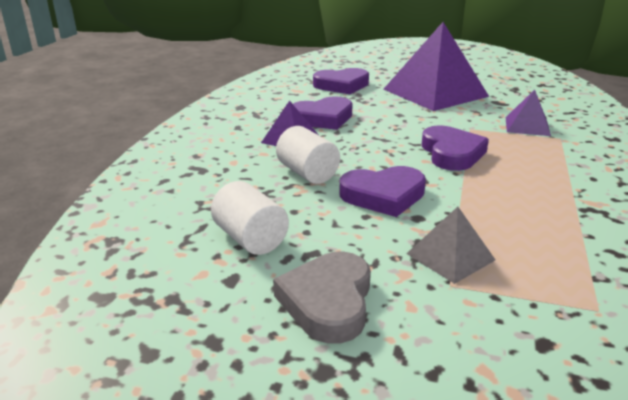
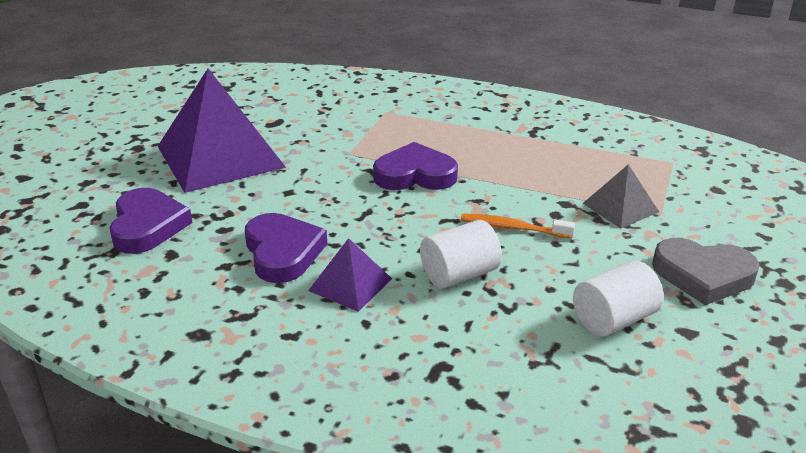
camera: 85 degrees left, 5 degrees up
purple heart [339,166,426,217] -> orange toothbrush [461,213,575,238]
purple pyramid [506,90,551,136] -> none

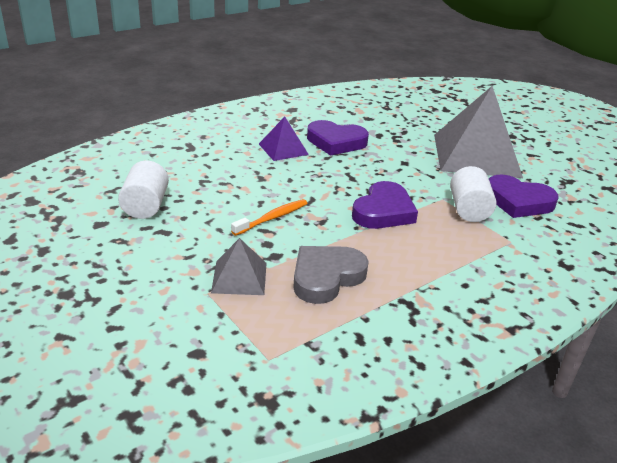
camera: 120 degrees right, 0 degrees up
purple heart [109,188,193,254] -> purple heart moved to [489,175,559,218]
purple pyramid [158,69,286,193] -> grey pyramid [434,86,523,178]
white cylinder [420,220,502,289] -> white cylinder moved to [450,166,497,222]
grey heart [652,238,760,305] -> grey heart moved to [293,246,369,304]

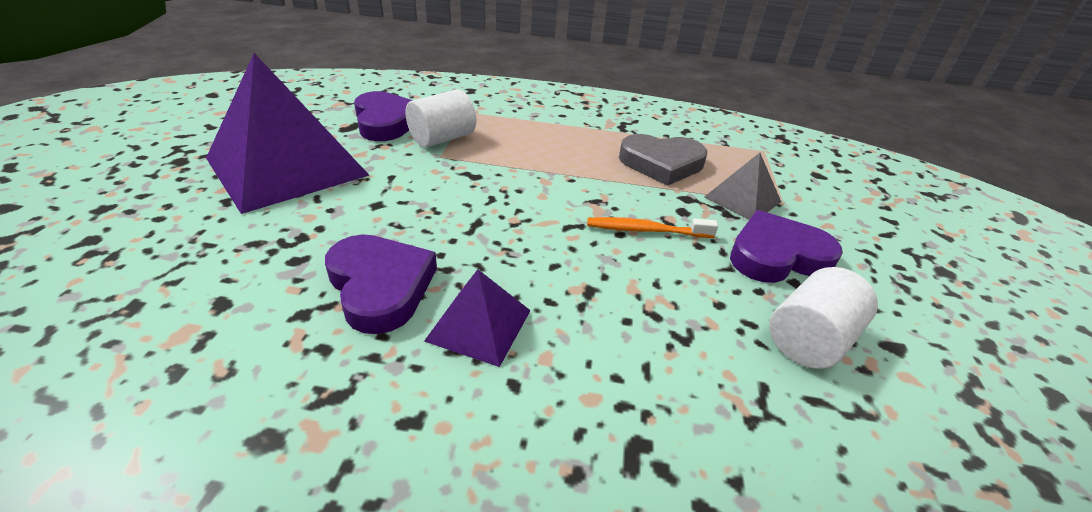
camera: 135 degrees left, 5 degrees up
purple heart [352,181,418,229] -> purple heart moved to [730,210,843,283]
grey pyramid [434,86,523,178] -> purple pyramid [206,53,369,214]

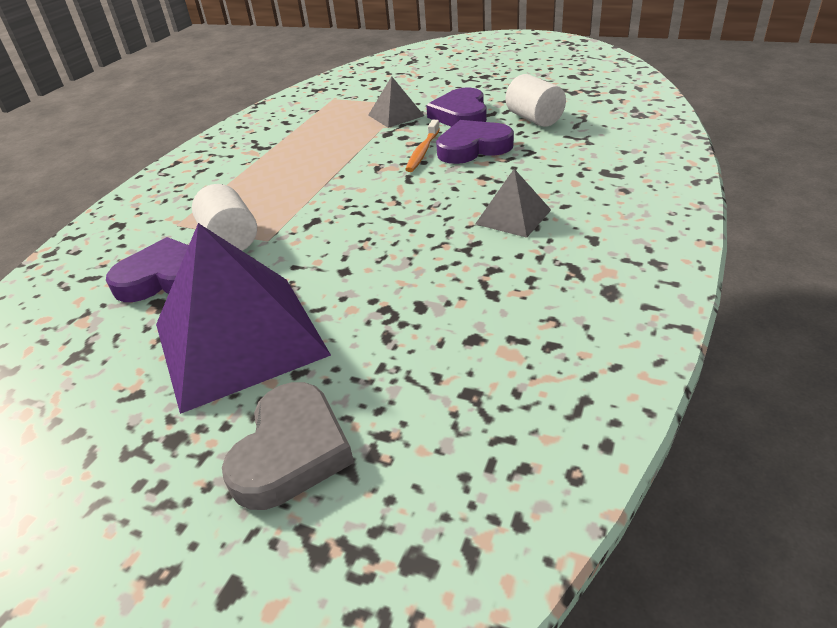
camera: 70 degrees left, 0 degrees up
purple heart [325,234,437,334] -> purple heart moved to [436,120,514,164]
purple pyramid [424,269,531,367] -> grey pyramid [475,169,551,238]
grey heart [619,134,707,186] -> grey heart moved to [222,382,354,510]

